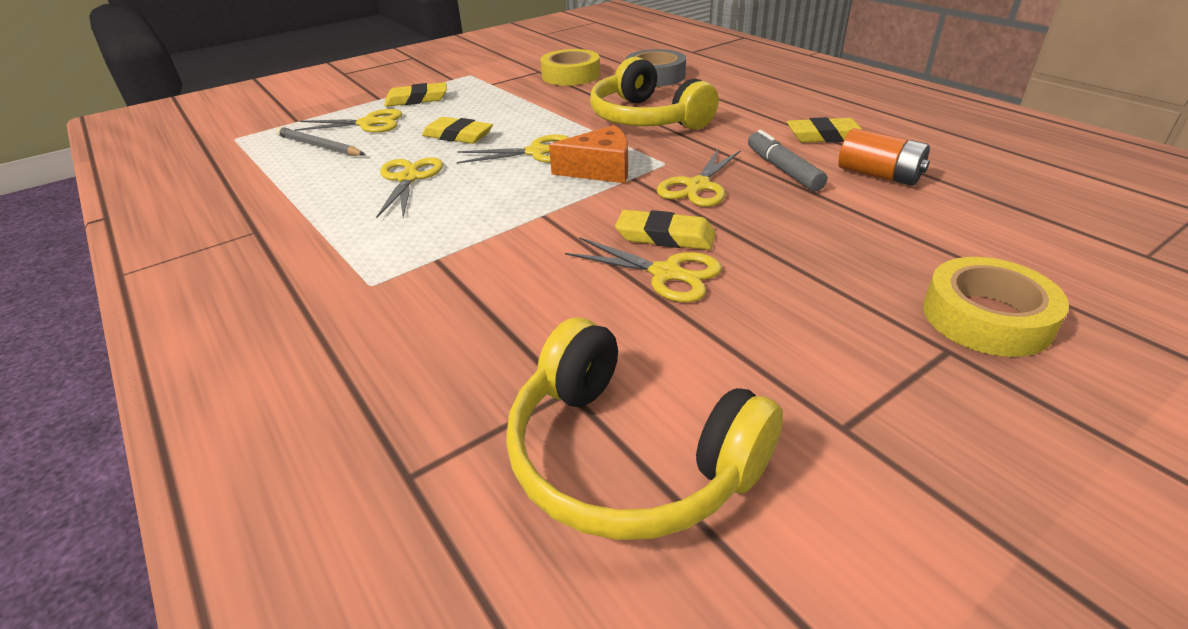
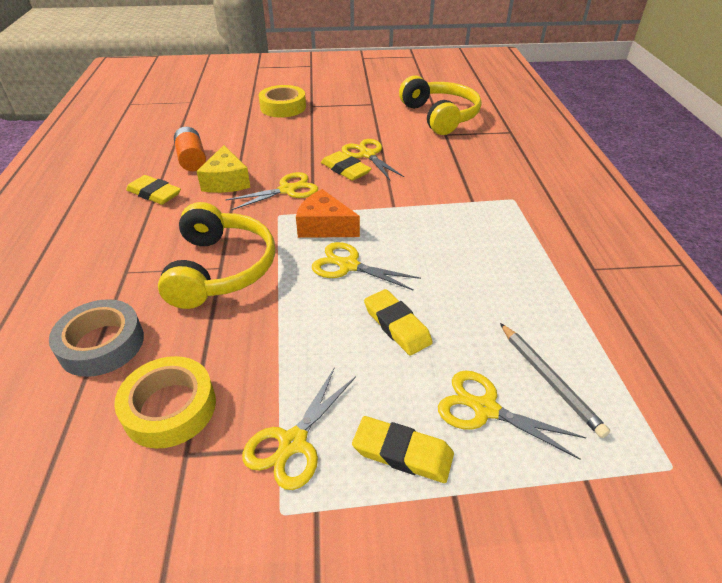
camera: 150 degrees left, 5 degrees up
yellow scissors [376,157,443,218] -> yellow scissors moved to [242,367,356,490]
grey marker [748,130,827,191] -> yellow cheese [197,145,251,193]

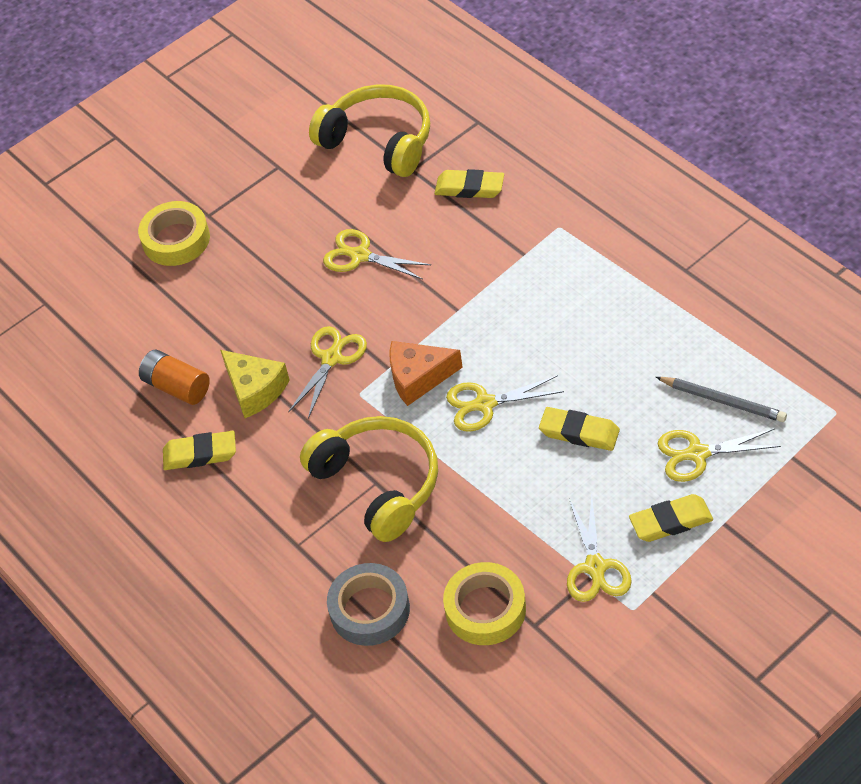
camera: 30 degrees left, 10 degrees up
yellow eraser [321,151,372,181] -> yellow eraser moved to [434,169,504,198]

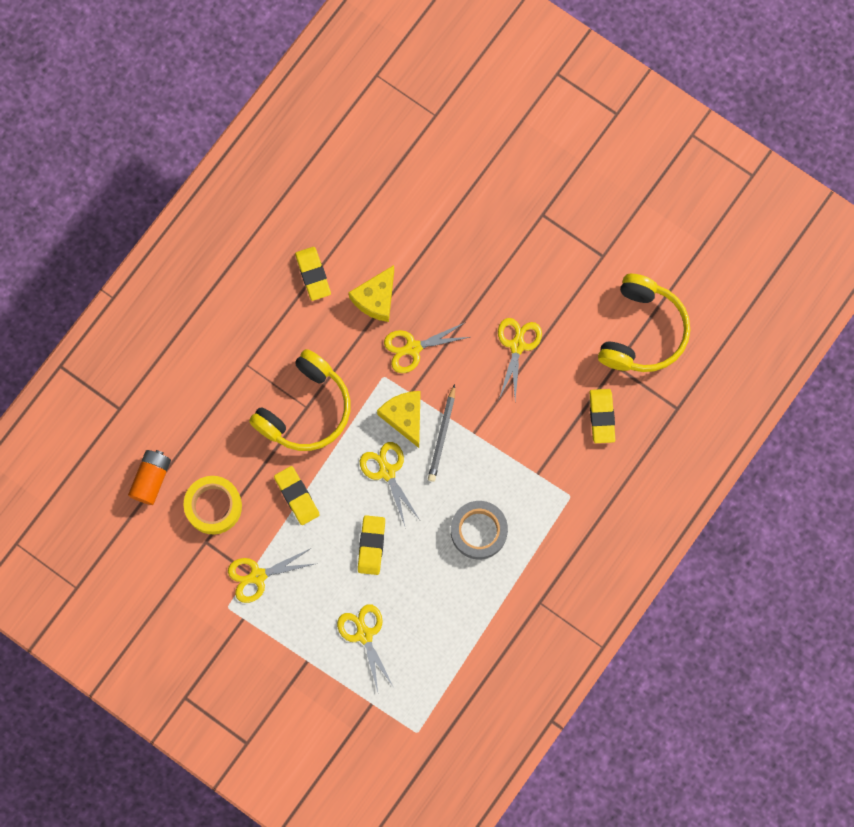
camera: 70 degrees right, 25 degrees up
yellow tape [138,201,210,266] -> none
orange battery [139,349,210,405] -> orange battery moved to [128,450,171,505]
yellow scissors [288,326,367,419] -> yellow scissors turned 150 degrees clockwise [384,322,470,373]
grey tape [327,563,410,646] -> grey tape moved to [451,501,508,559]
orange cheese [389,341,463,406] -> yellow cheese [377,391,420,448]
yellow eraser [629,494,713,542] -> yellow eraser moved to [274,466,320,525]
grey pencil [656,377,787,422] -> grey pencil moved to [428,384,455,482]

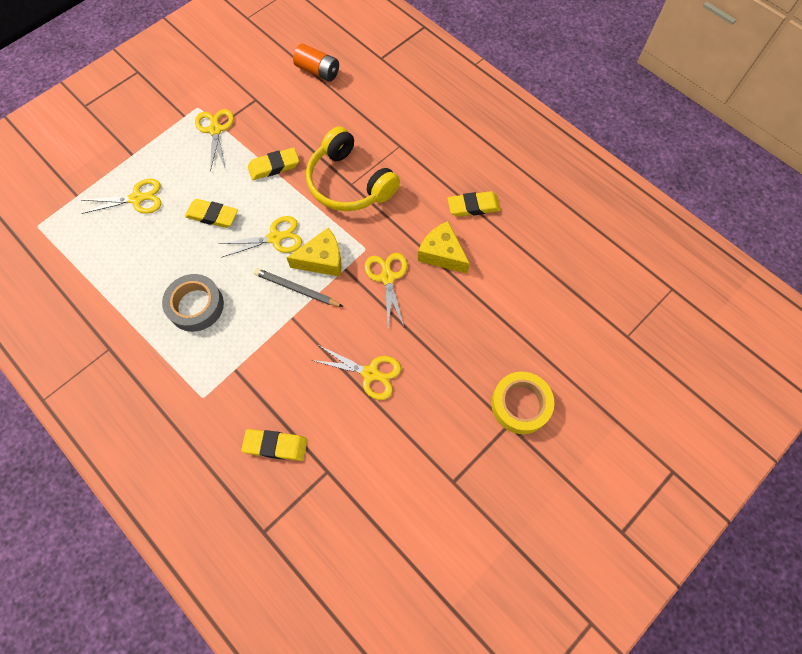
camera: 100 degrees right, 10 degrees down
yellow tape [184,476,242,534] -> yellow tape moved to [491,372,554,434]
yellow headphones [598,274,690,372] -> none

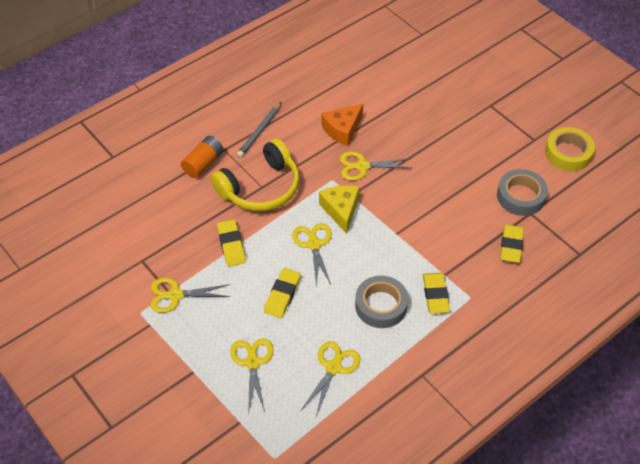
camera: 85 degrees left, 15 degrees down
grey pencil [254,268,343,307] -> grey pencil moved to [237,102,281,157]
orange battery [293,43,339,82] -> orange battery moved to [181,136,224,178]
yellow scissors [311,345,401,400] -> yellow scissors moved to [301,341,360,416]
yellow cheese [418,221,470,274] -> orange cheese [321,104,363,146]
yellow eraser [447,191,501,217] -> yellow eraser moved to [423,273,450,313]
yellow tape [491,372,554,434] -> yellow tape moved to [545,127,595,171]
none -> grey tape [497,169,548,216]

